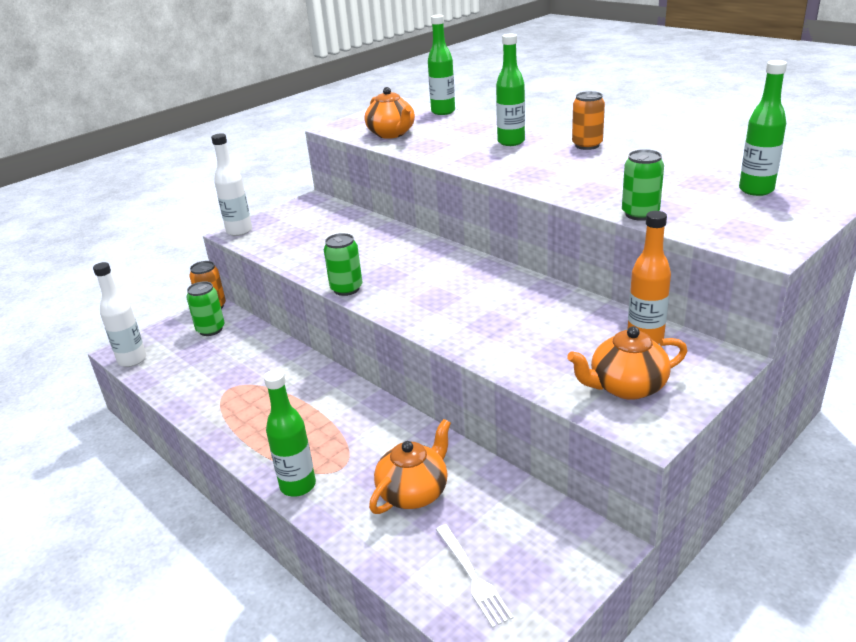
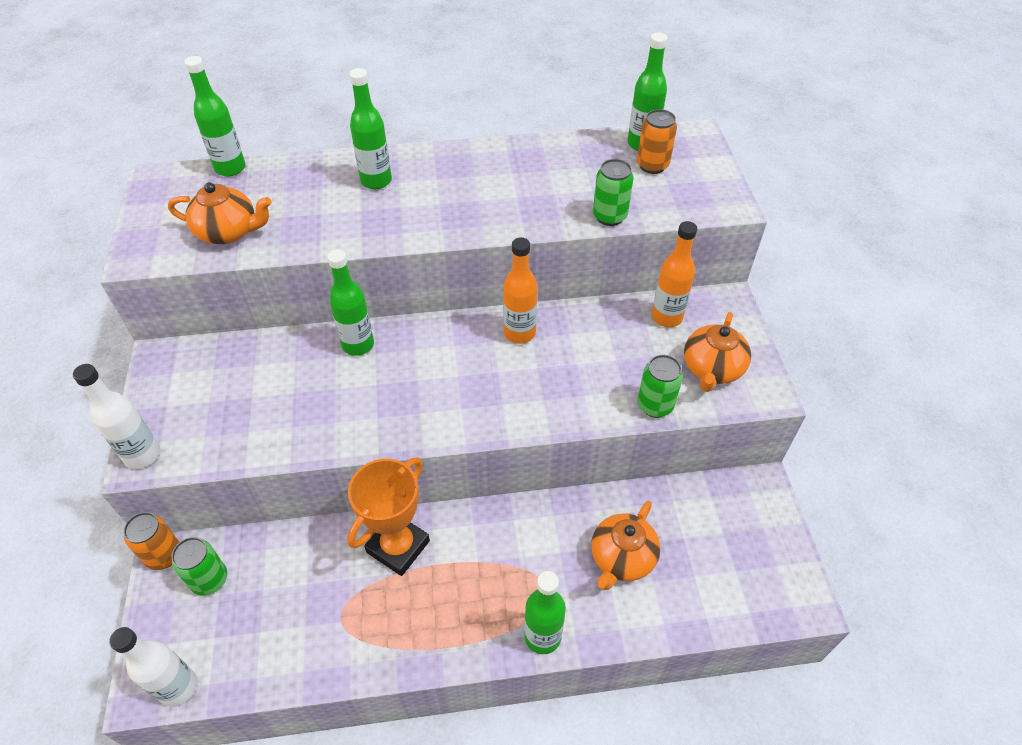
camera: 55 degrees left, 20 degrees up
green can [324,233,362,296] -> green can moved to [638,355,683,418]
orange teapot [369,419,451,514] -> orange teapot turned 135 degrees counterclockwise [591,501,660,590]
white fork [436,524,514,628] -> none
orange can [572,91,605,150] -> orange can moved to [637,109,677,174]
none -> green bottle [327,249,374,356]
none -> orange trophy [347,457,430,576]
none -> orange bottle [503,237,538,344]

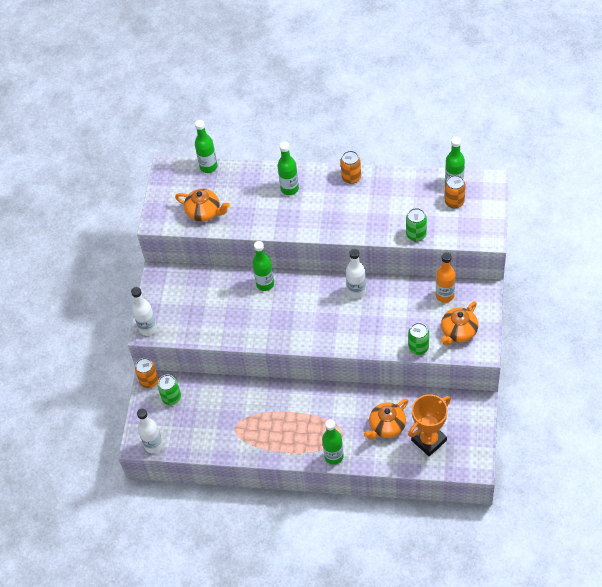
camera: 20 degrees right, 5 degrees up
orange trophy [347,457,430,576] -> orange trophy moved to [408,394,451,456]
orange bottle [503,237,538,344] -> white bottle [346,249,366,299]
none -> orange can [340,151,361,184]

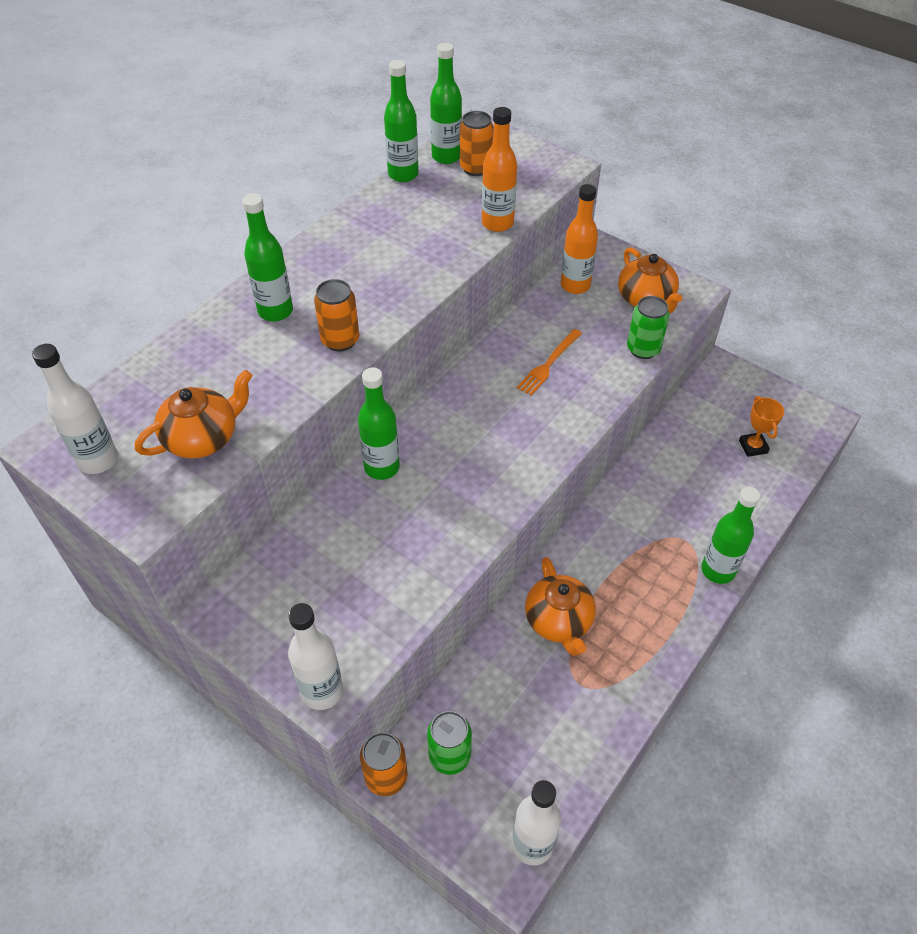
camera: 65 degrees left, 5 degrees down
green bottle [195,120,217,173] -> green bottle moved to [384,60,419,182]
orange can [340,151,361,184] -> orange can moved to [314,279,359,351]
white bottle [346,249,366,299] -> white bottle moved to [32,344,118,474]
orange teapot [364,399,408,440] -> orange teapot moved to [525,557,596,656]
green can [406,208,427,241] -> orange bottle [482,107,517,232]
orange trophy [408,394,451,456] -> orange trophy [739,396,784,457], size x0.53
none -> orange fork [516,329,582,396]

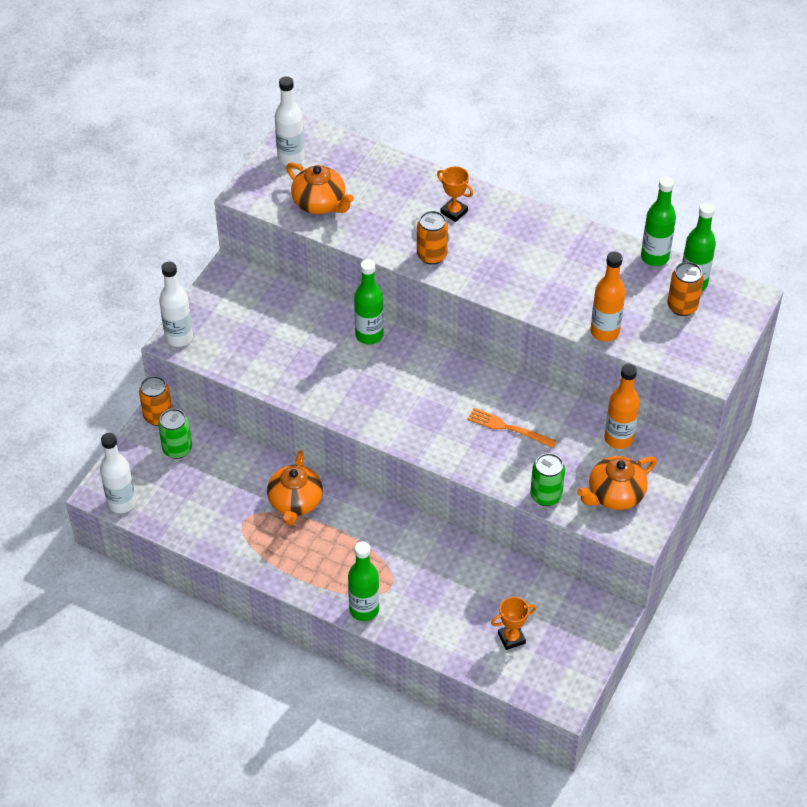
camera: 80 degrees right, 0 degrees up
green bottle [242,193,293,321] -> orange trophy [437,166,473,222]
orange teapot [525,557,596,656] -> orange teapot turned 60 degrees counterclockwise [267,451,323,525]

